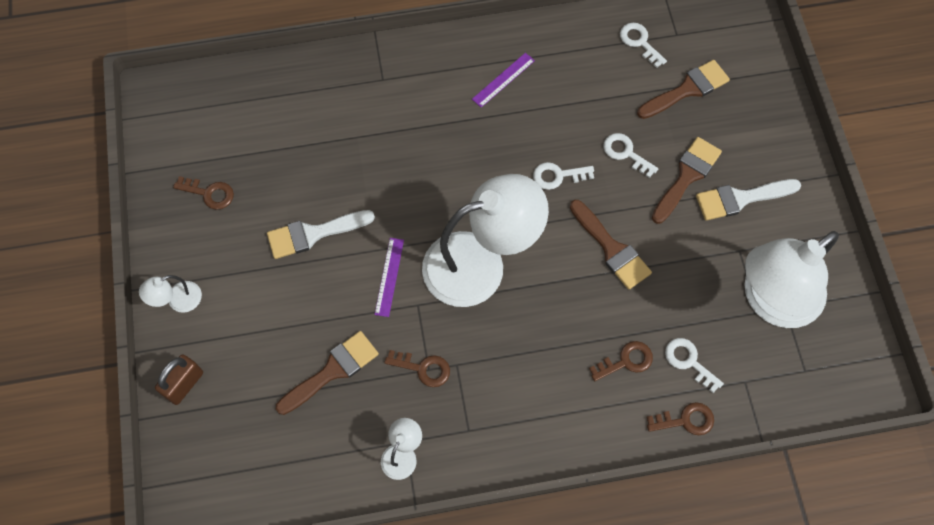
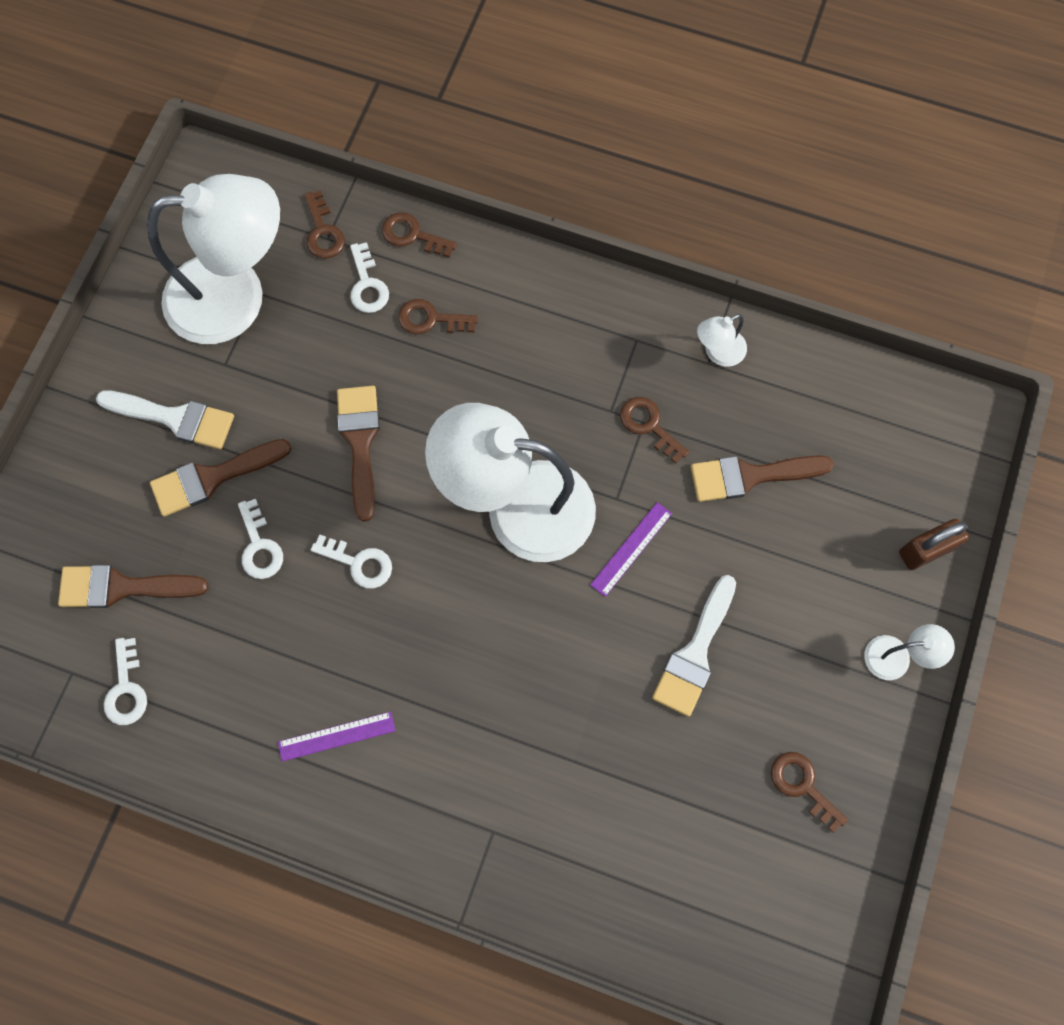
camera: 150 degrees left, 5 degrees up
white brush [267,210,375,259] -> white brush turned 105 degrees clockwise [652,575,736,717]
none -> brown key [305,190,345,259]

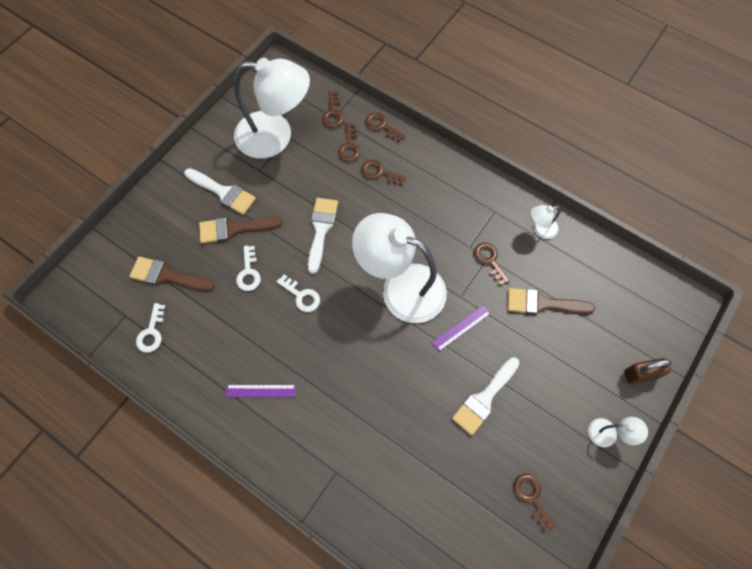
camera: 15 degrees right, 5 degrees down
brown brush [337,386,380,521] -> white brush [308,198,338,274]
white key [350,242,389,313] -> brown key [338,123,360,162]

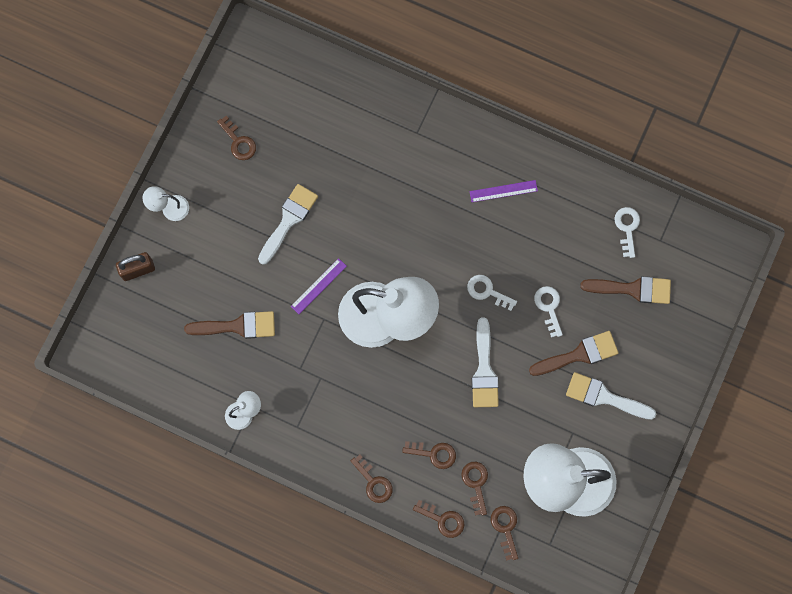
camera: 170 degrees right, 10 degrees up
brown key [474,243,510,286] -> brown key moved to [351,455,393,503]

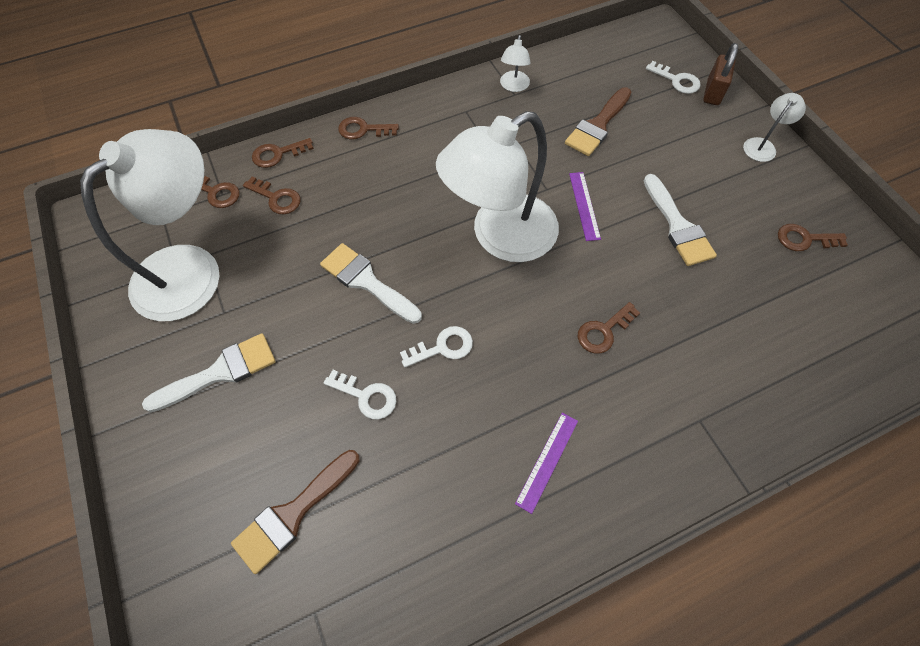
camera: 130 degrees right, 15 degrees down
brown key [402,441,456,469] -> brown key moved to [578,302,640,354]
brown brush [529,331,619,376] -> none
white key [614,207,640,258] -> white key moved to [646,61,701,94]

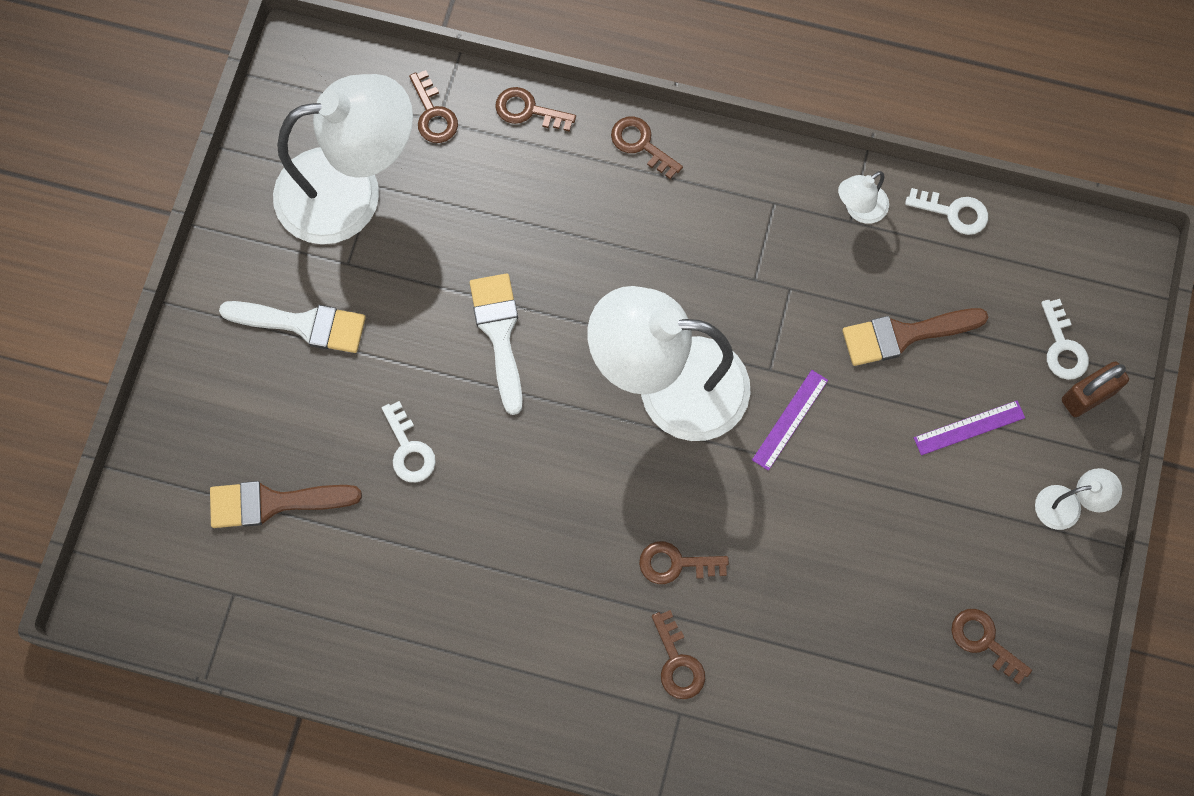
camera: 40 degrees right, 10 degrees up
brown key [243,176,301,215] -> brown key moved to [652,610,705,699]
white key [400,326,473,368] -> white key moved to [905,188,988,235]
purple ruler [515,413,578,514] -> purple ruler moved to [914,400,1025,455]
white brush [644,174,717,266] -> none

